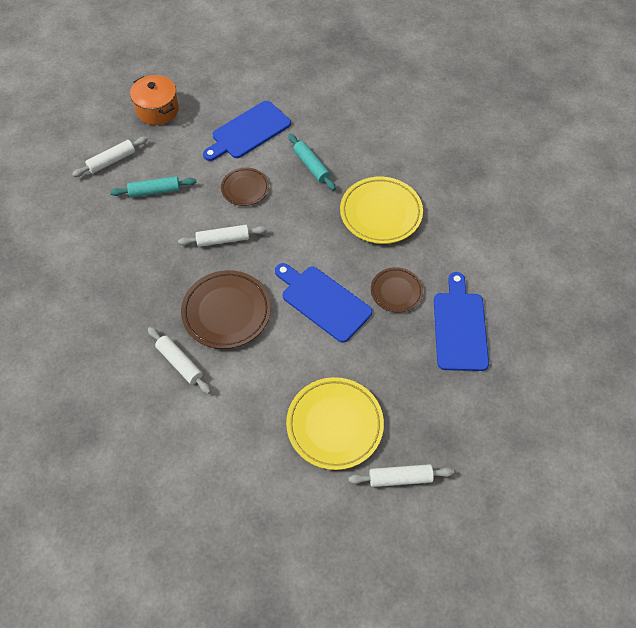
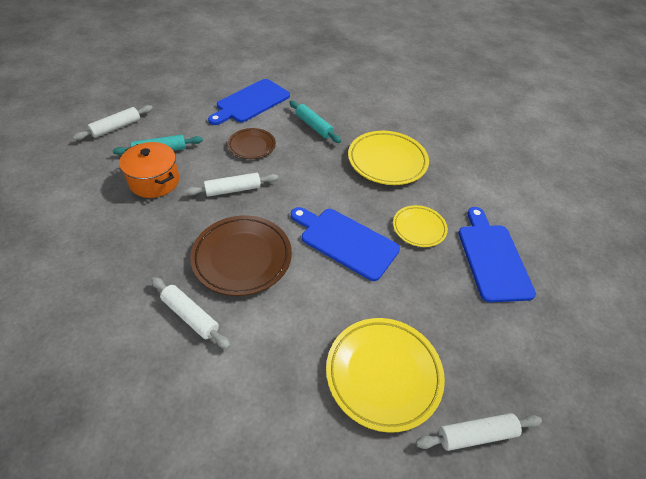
camera: 10 degrees left, 10 degrees down
orange pot [130,75,179,125] -> orange pot moved to [119,142,179,198]
brown plate [371,267,423,313] -> yellow plate [393,205,448,247]

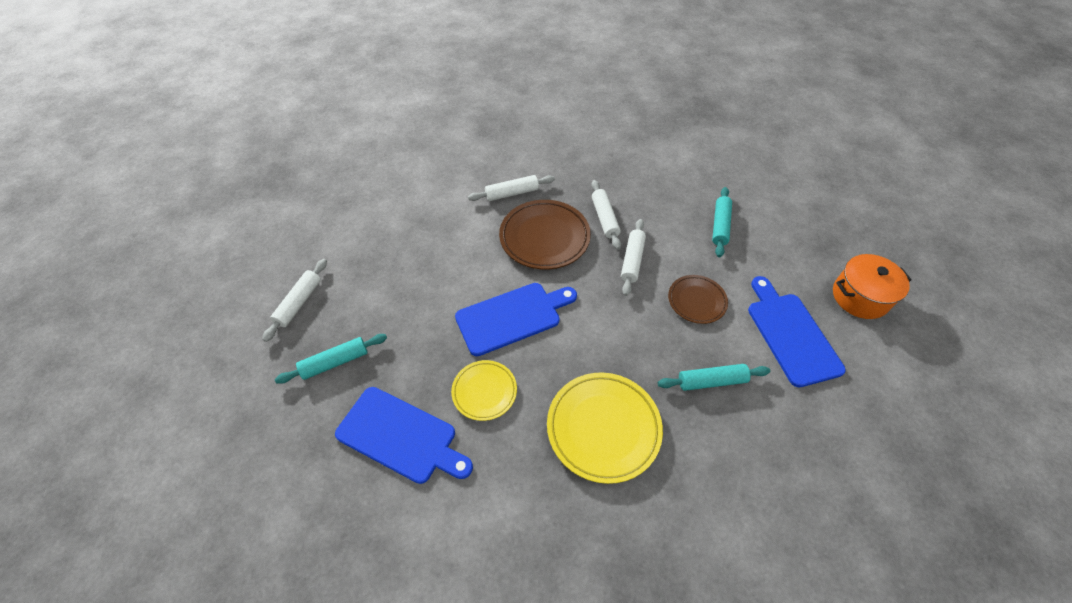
camera: 125 degrees right, 5 degrees up
white rolling pin [73,105,153,140] -> white rolling pin moved to [591,180,621,250]
orange pot [119,142,179,198] -> orange pot moved to [833,254,912,319]
yellow plate [326,318,445,433] -> none
none -> turquoise rolling pin [275,334,387,384]

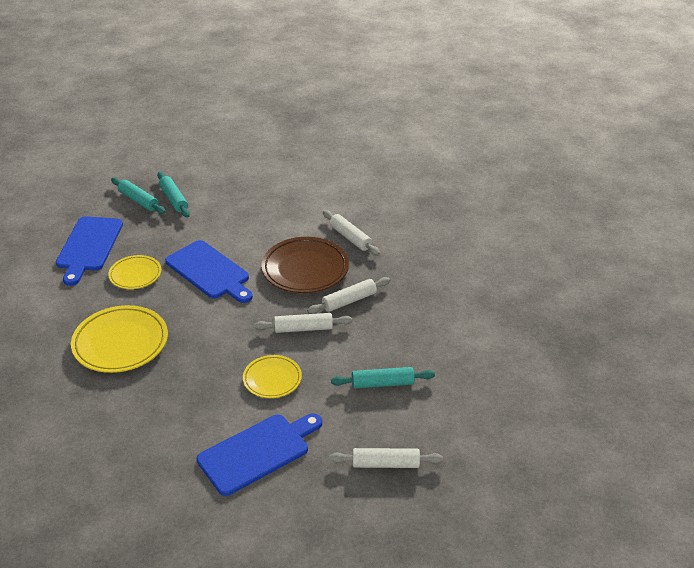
camera: 70 degrees right, 15 degrees down
white rolling pin [262,259,327,342] -> white rolling pin moved to [329,448,443,468]
turquoise rolling pin [658,364,770,391] -> turquoise rolling pin moved to [157,172,190,217]
brown plate [668,275,728,324] -> yellow plate [243,355,302,398]
orange pot [833,254,912,319] -> none

